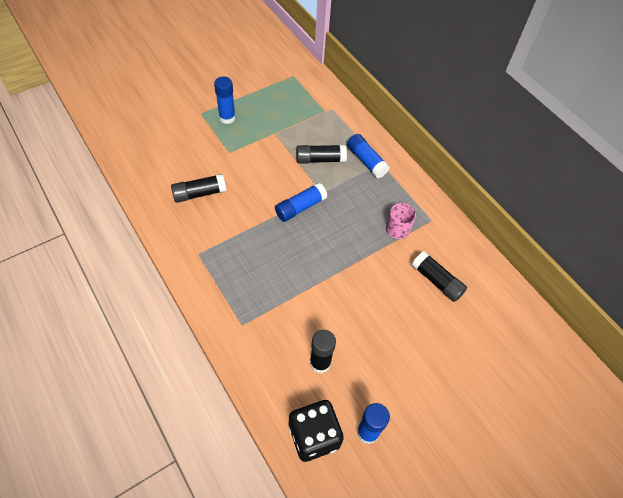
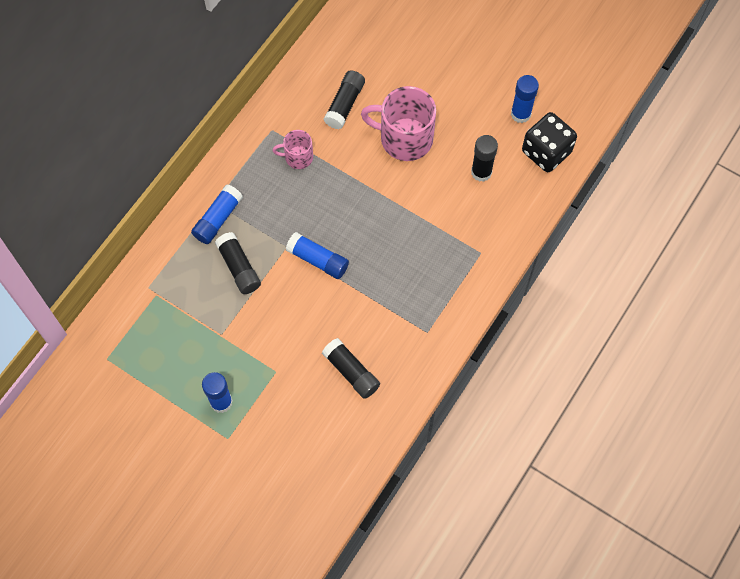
camera: 110 degrees left, 10 degrees up
none -> pink mug [361,86,436,161]

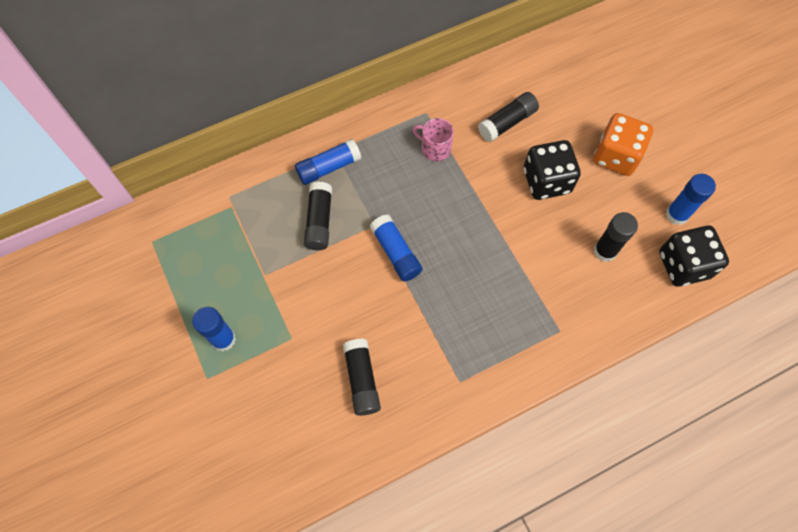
camera: 30 degrees right, 0 degrees up
pink mug [361,86,436,161] -> black dice [524,140,581,200]
none -> orange dice [594,113,653,176]

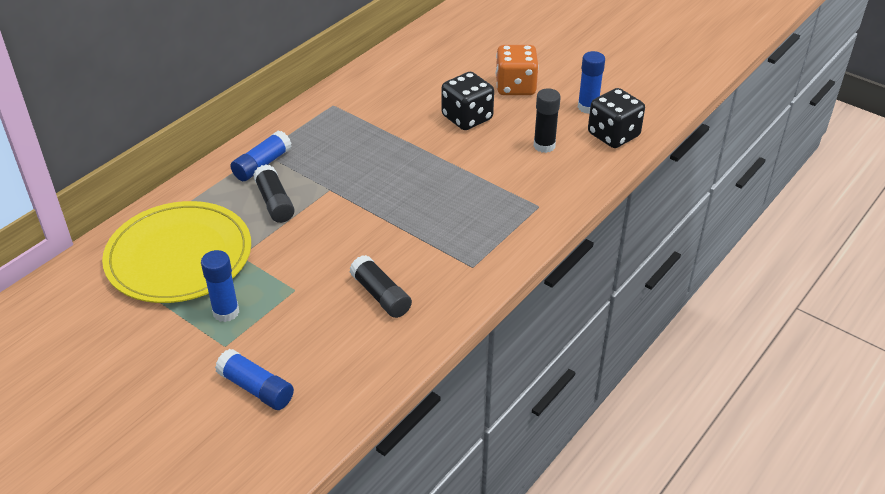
camera: 25 degrees left, 25 degrees down
blue glue stick [370,215,423,282] -> blue glue stick moved to [215,349,294,410]
pink mug [413,118,454,161] -> none
black glue stick [478,92,539,142] -> none
none -> yellow plate [102,201,251,303]

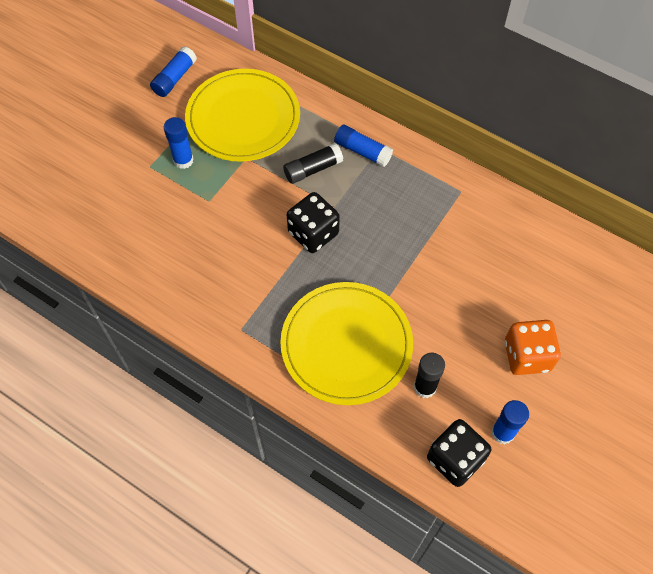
camera: 85 degrees right, 20 degrees up
blue glue stick [215,349,294,410] -> blue glue stick moved to [150,46,197,97]
black glue stick [350,255,412,318] -> none
black dice [442,72,494,130] -> black dice moved to [287,192,340,253]
none -> yellow plate [280,282,413,405]

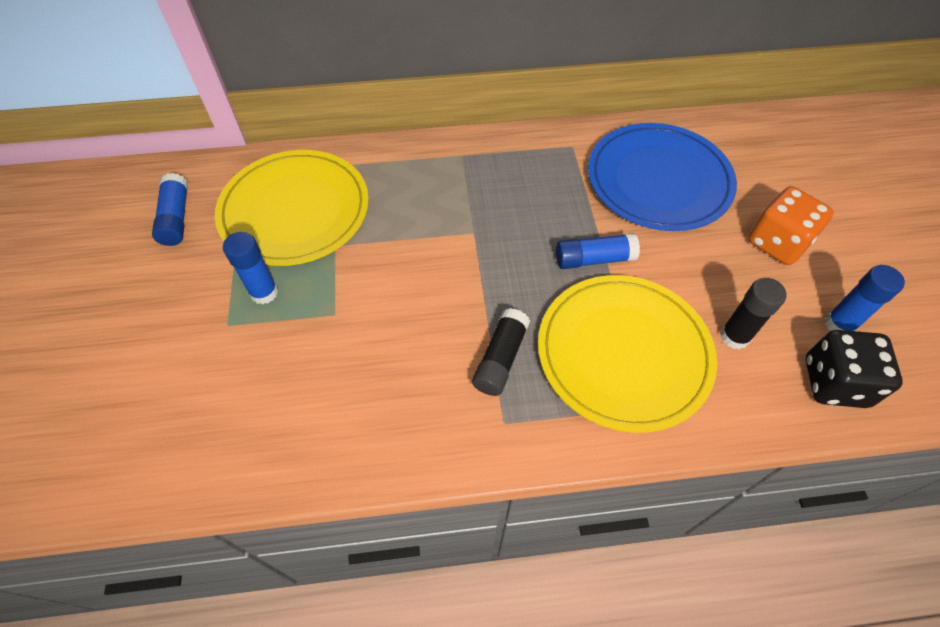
camera: 40 degrees left, 5 degrees down
black glue stick [283,143,343,184] -> black glue stick moved to [472,308,530,396]
black dice [287,192,340,253] -> none
blue glue stick [334,125,393,167] -> blue glue stick moved to [556,233,640,269]
none -> blue plate [588,123,737,231]

